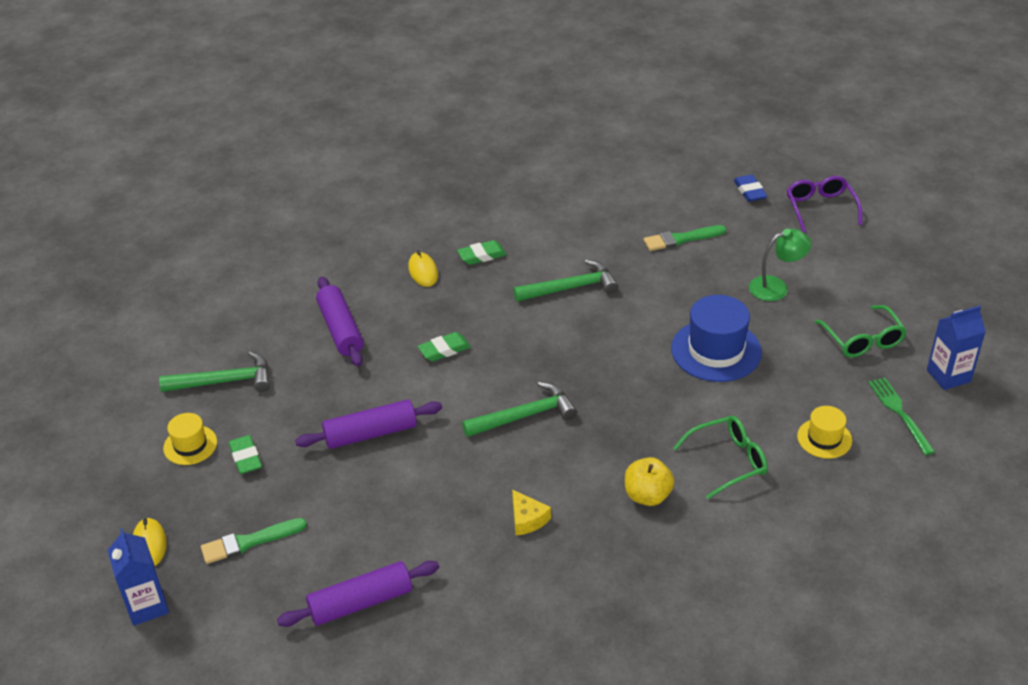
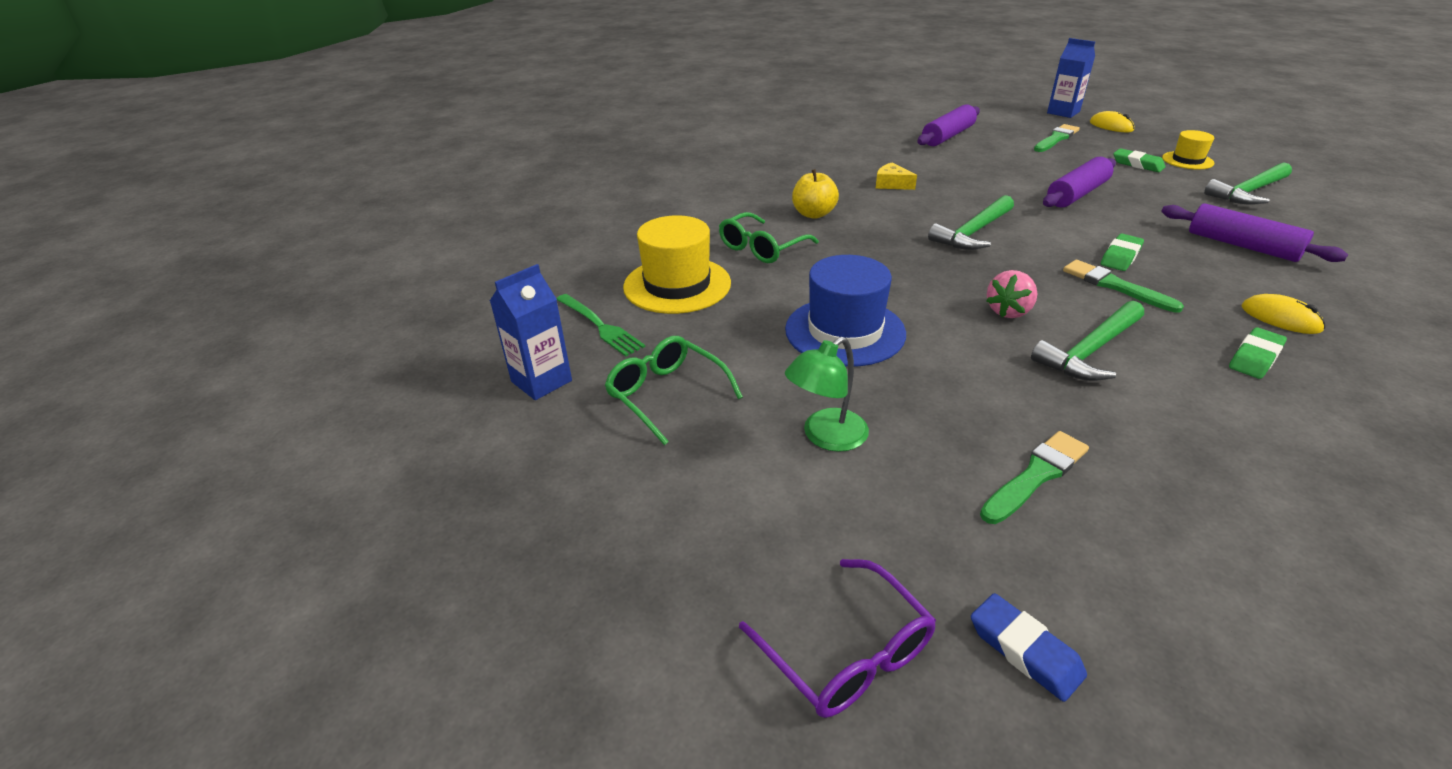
camera: 155 degrees right, 5 degrees down
yellow hat [797,406,852,459] -> yellow hat [623,215,731,314], size x1.78
none -> pink strawberry [986,270,1037,318]
none -> green brush [1063,260,1184,313]

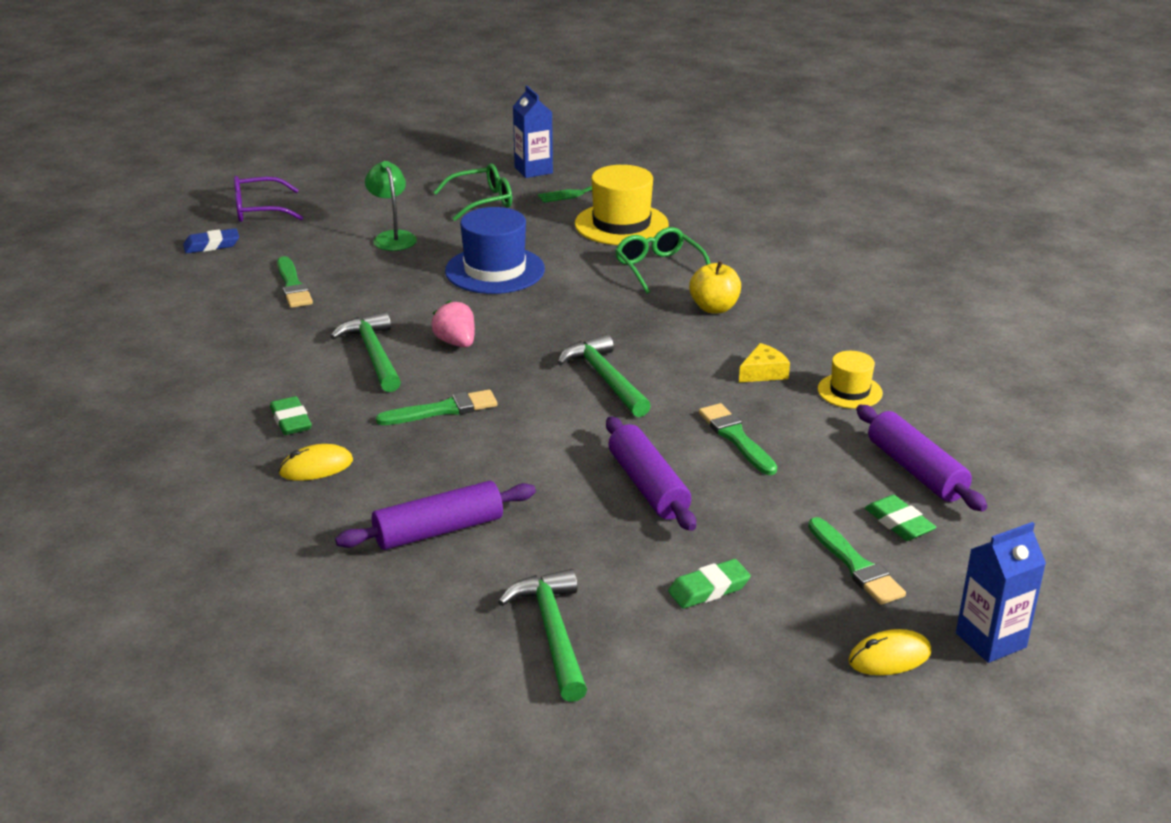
camera: 110 degrees right, 5 degrees down
green eraser [1101,233,1144,271] -> green eraser moved to [865,495,936,541]
yellow hat [1162,130,1214,169] -> yellow hat moved to [818,351,883,409]
none -> green brush [699,403,777,475]

